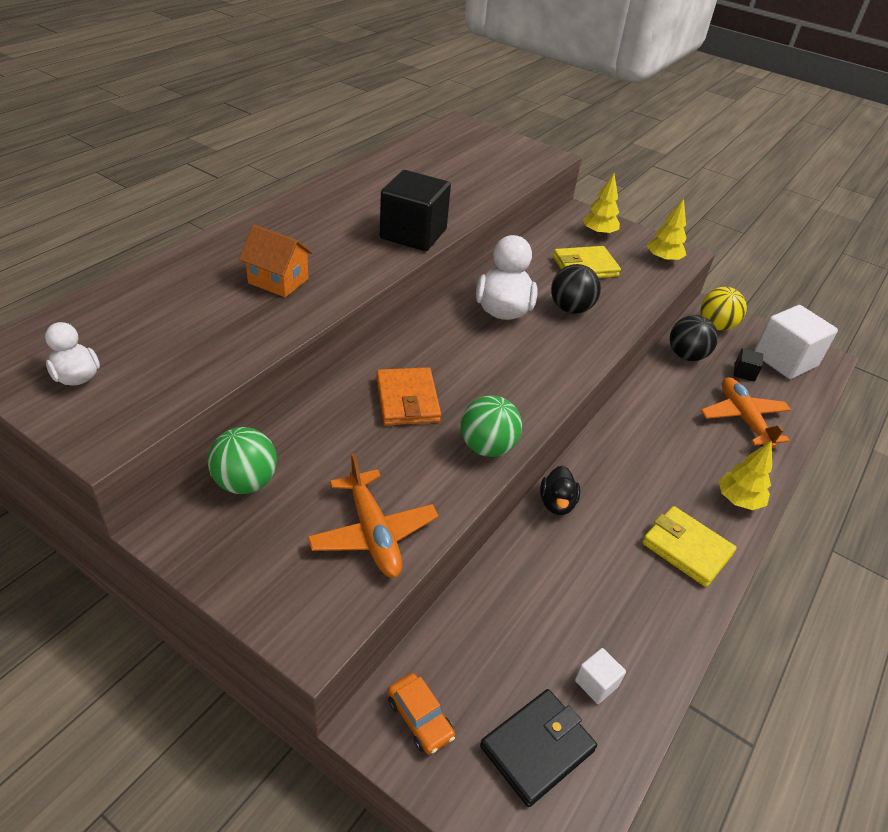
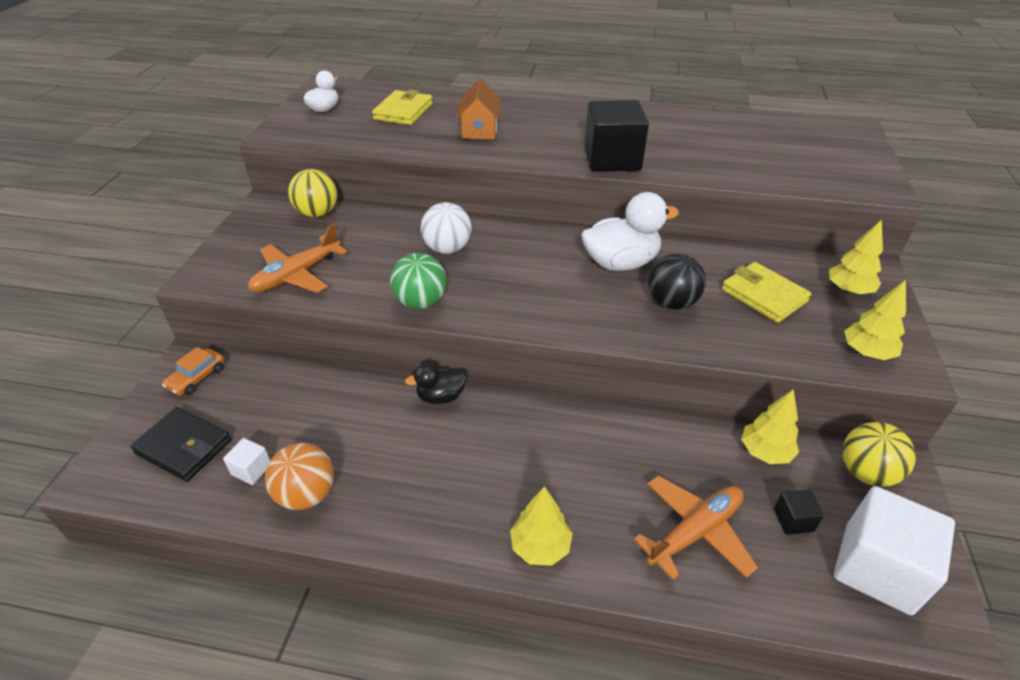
camera: 70 degrees right, 0 degrees up
green ball [208,427,277,494] -> yellow ball [288,169,337,217]
orange wallet [376,367,441,425] -> white ball [421,202,472,254]
yellow wallet [642,506,736,587] -> yellow wallet moved to [372,90,433,125]
black ball [670,315,718,361] -> yellow tree [741,389,799,464]
none -> orange ball [265,443,334,510]

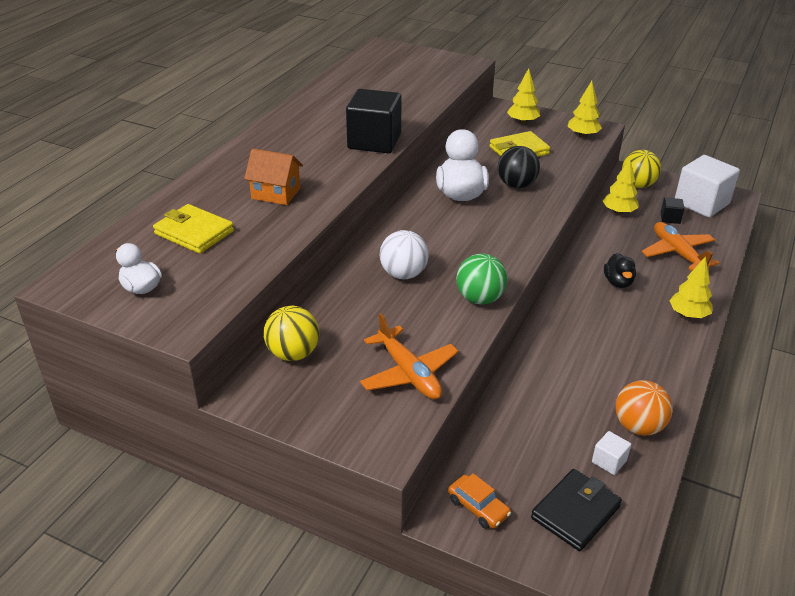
camera: 75 degrees left, 5 degrees down
black duck [405,363,467,404] -> black duck moved to [604,253,636,288]

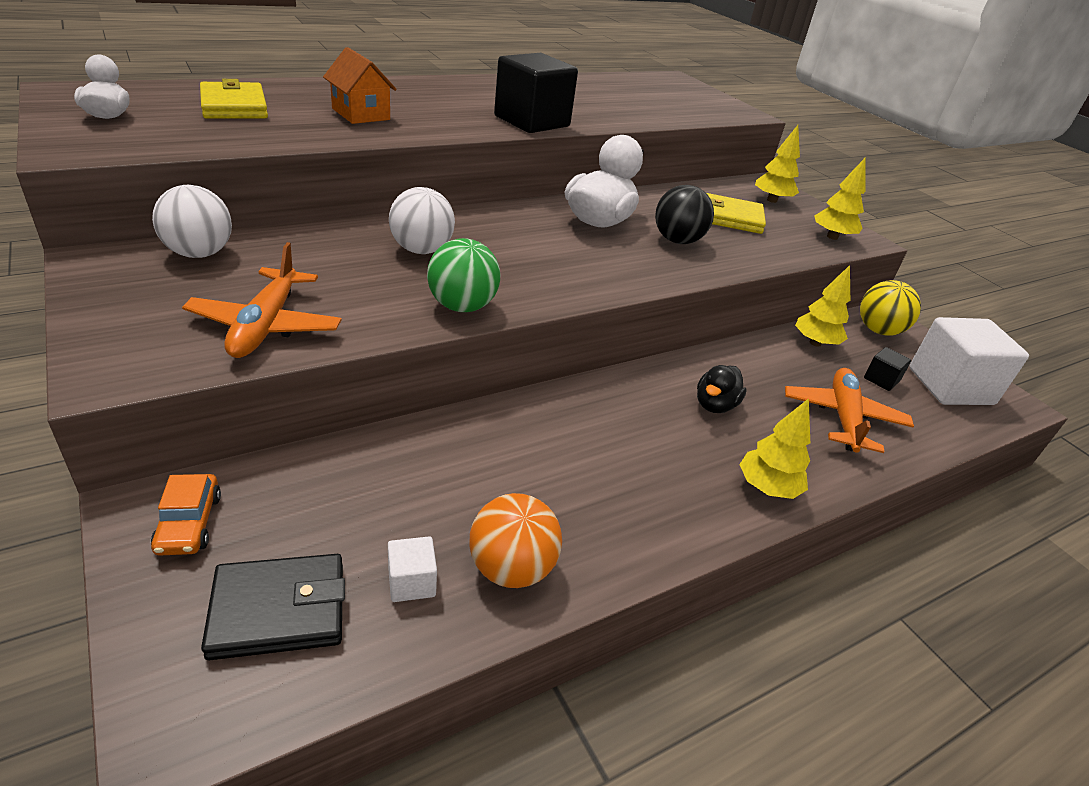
camera: 30 degrees right, 0 degrees up
yellow ball [264,306,319,361] -> white ball [152,185,232,258]

